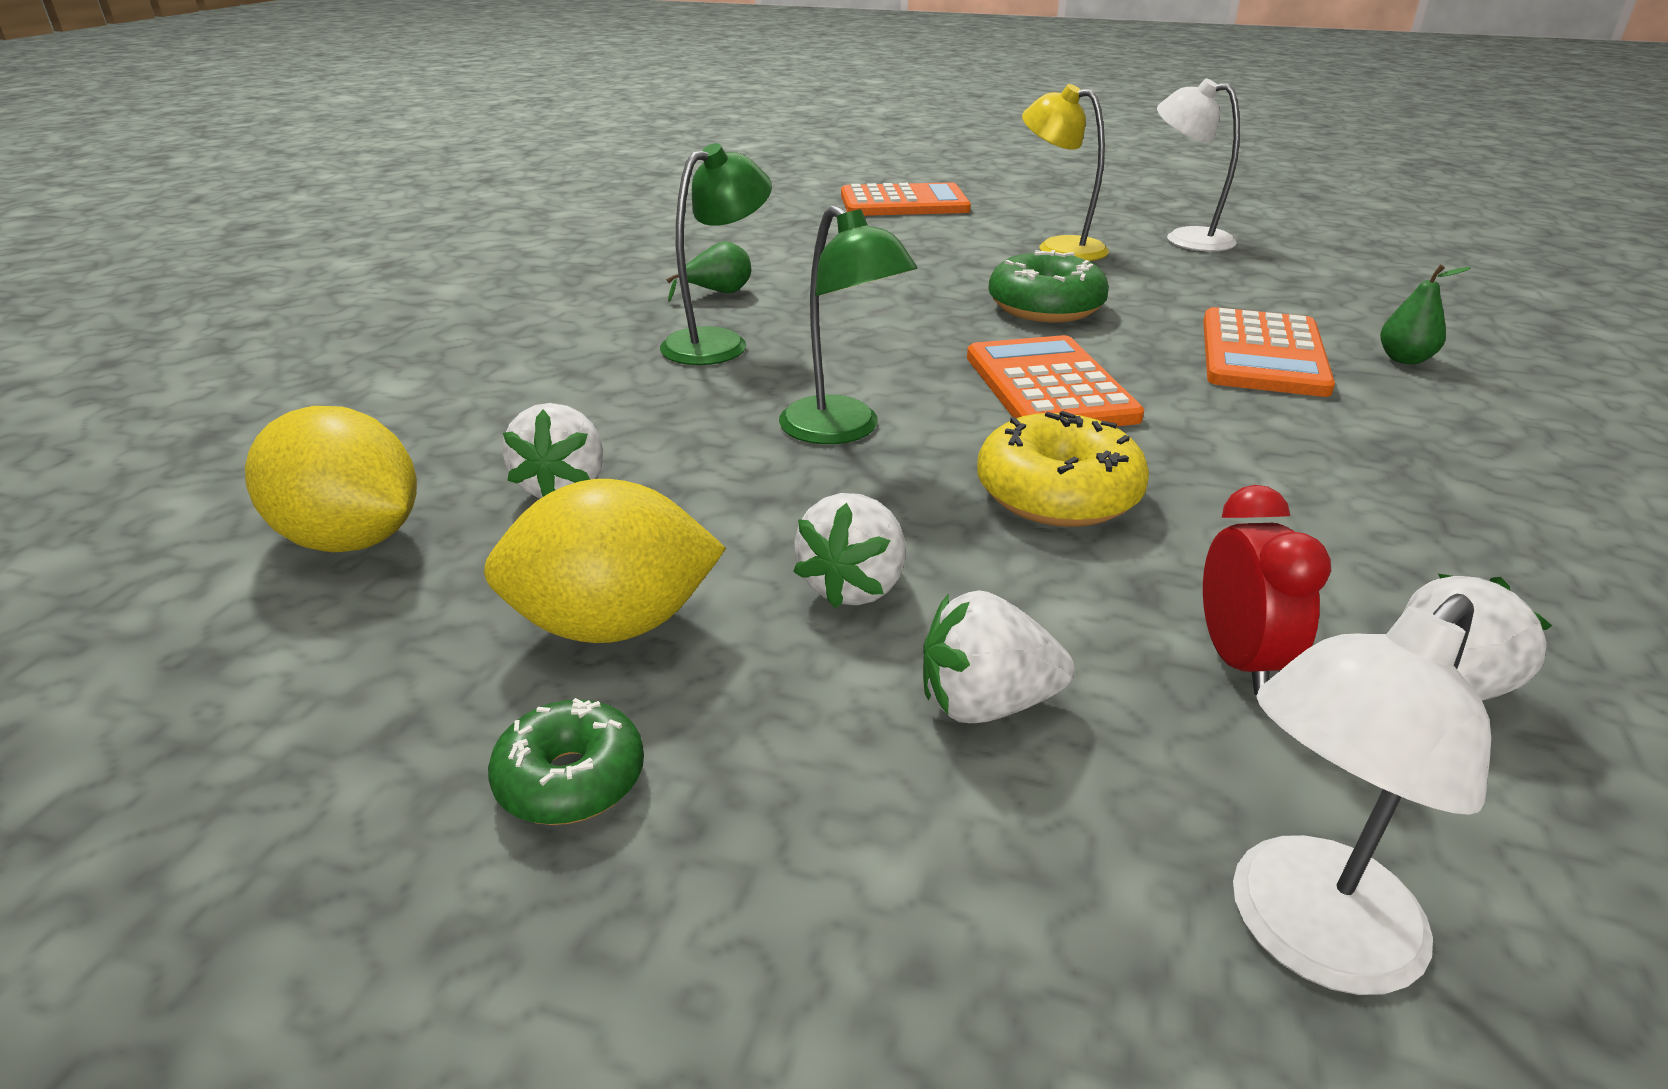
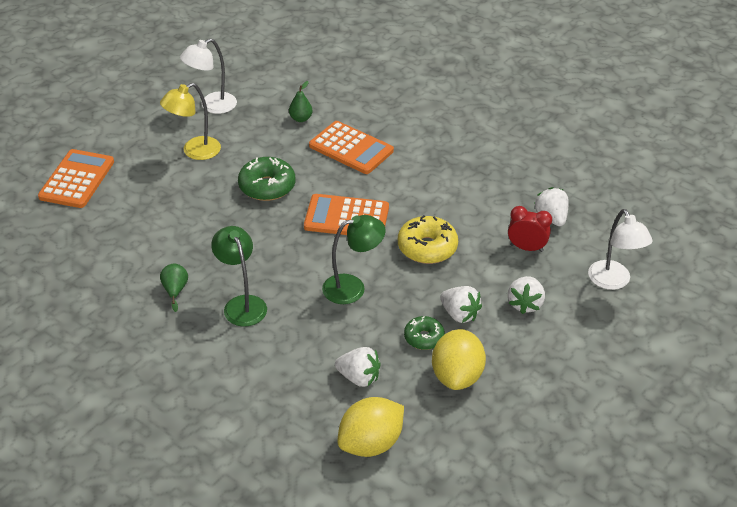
camera: 70 degrees left, 10 degrees up
green donut [488,698,644,825] -> green donut moved to [404,316,445,350]
green pear [1380,265,1471,364] -> green pear moved to [289,81,313,122]

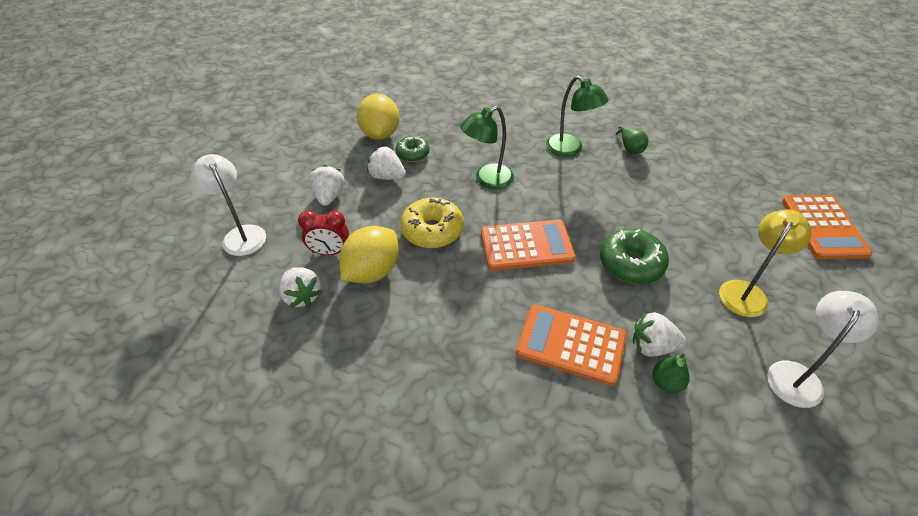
camera: 165 degrees right, 5 degrees up
white strawberry [335,347,381,387] -> white strawberry moved to [633,312,686,357]
yellow lemon [338,397,404,457] -> yellow lemon moved to [339,226,399,284]

